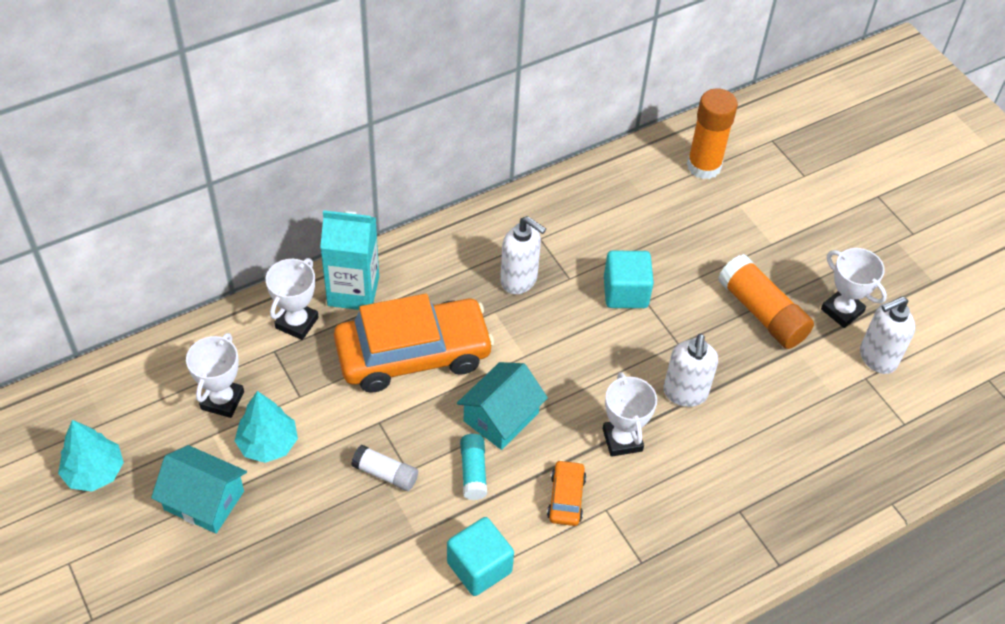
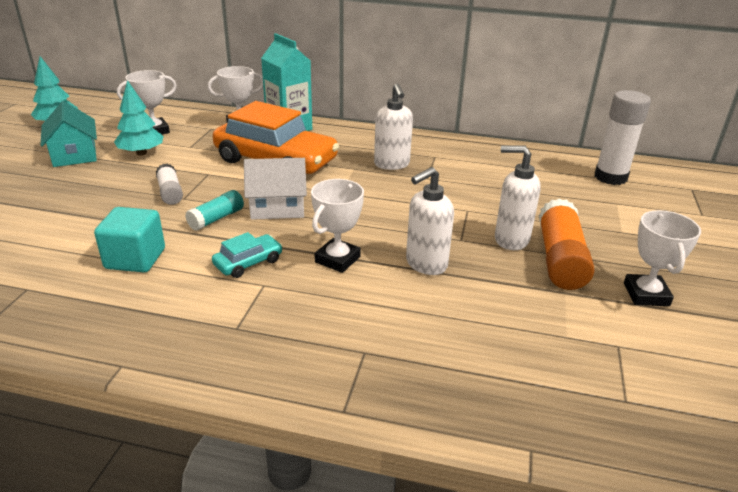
camera: 45 degrees right, 20 degrees down
turquoise house [457,362,548,450] -> white house [244,158,307,220]
orange car [547,460,586,526] -> turquoise car [212,232,283,278]
turquoise cube [604,251,654,308] -> none
orange glue stick [687,88,738,179] -> white glue stick [594,90,651,185]
white soap dispenser [860,296,915,374] -> white soap dispenser moved to [495,145,541,250]

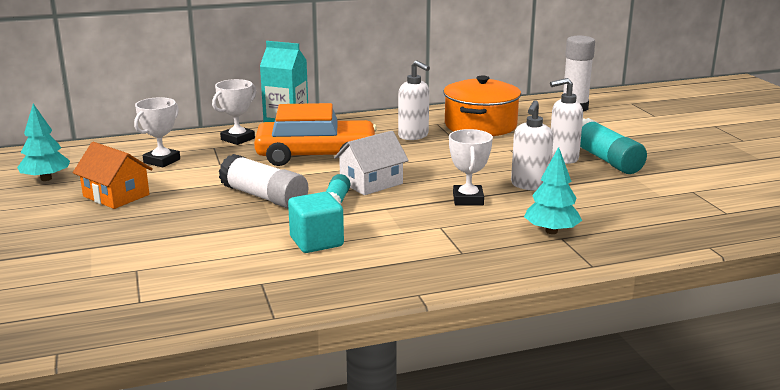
camera: 30 degrees left, 10 degrees down
turquoise house [40,101,97,167] -> orange house [73,142,153,209]
turquoise tree [114,80,163,155] -> turquoise tree moved to [524,147,582,234]
white glue stick [156,164,183,205] -> white glue stick [219,154,308,209], size x1.75
turquoise car [212,232,283,278] -> none
orange glue stick [539,198,594,290] -> turquoise glue stick [580,118,647,174]
white trophy [624,210,701,306] -> none
none -> orange pot [443,76,521,136]

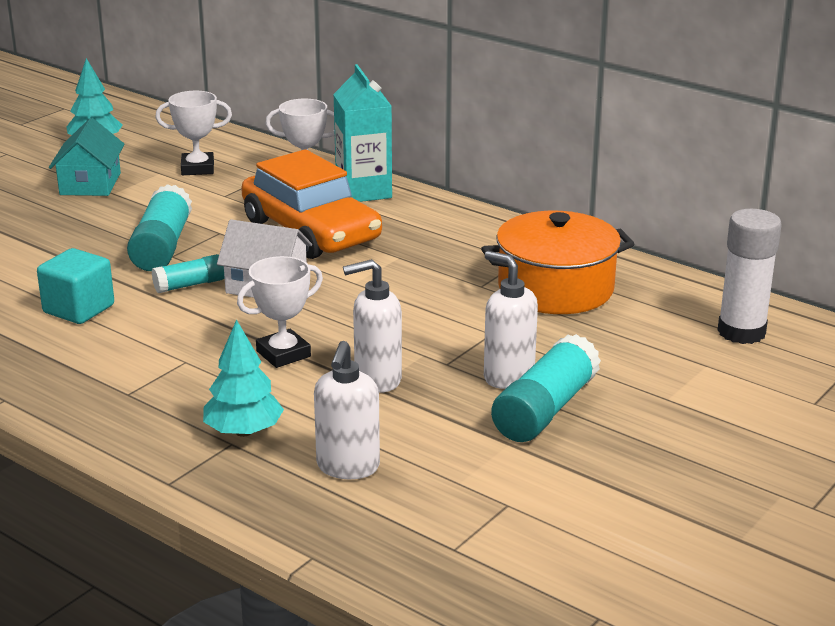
camera: 55 degrees right, 5 degrees up
orange house [73,142,153,209] -> turquoise house [49,118,125,196]
white glue stick [219,154,308,209] -> turquoise glue stick [127,184,192,271]
white soap dispenser [398,60,430,140] -> white soap dispenser moved to [314,341,380,479]

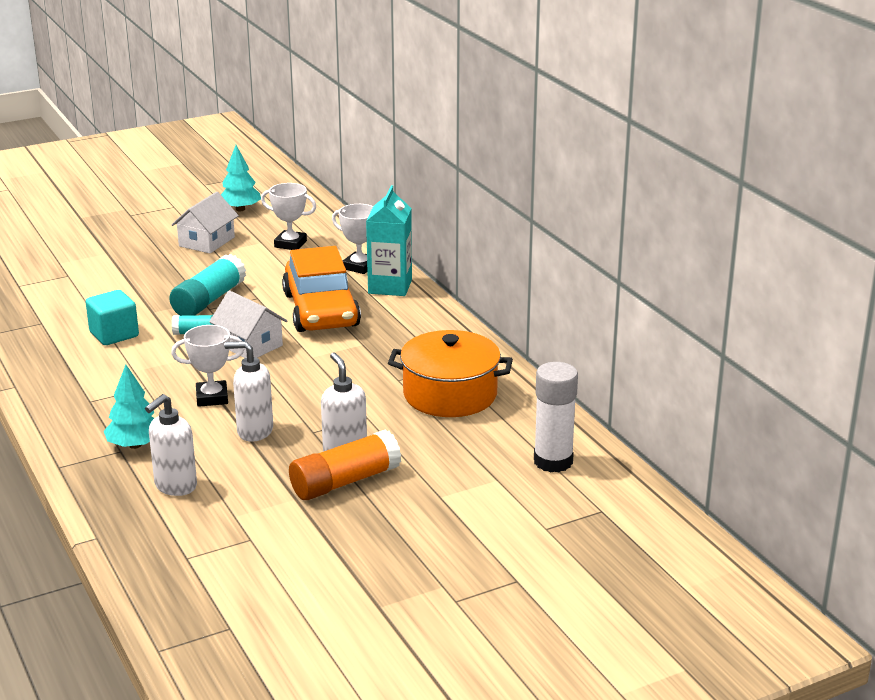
camera: 25 degrees right, 0 degrees up
turquoise house [49,118,125,196] -> white house [171,192,239,253]
turquoise glue stick [491,334,601,442] -> orange glue stick [289,430,401,500]

